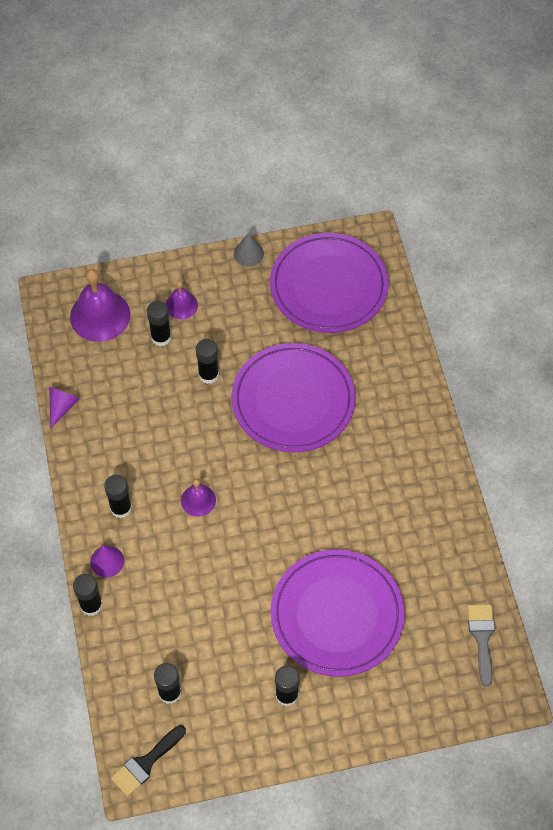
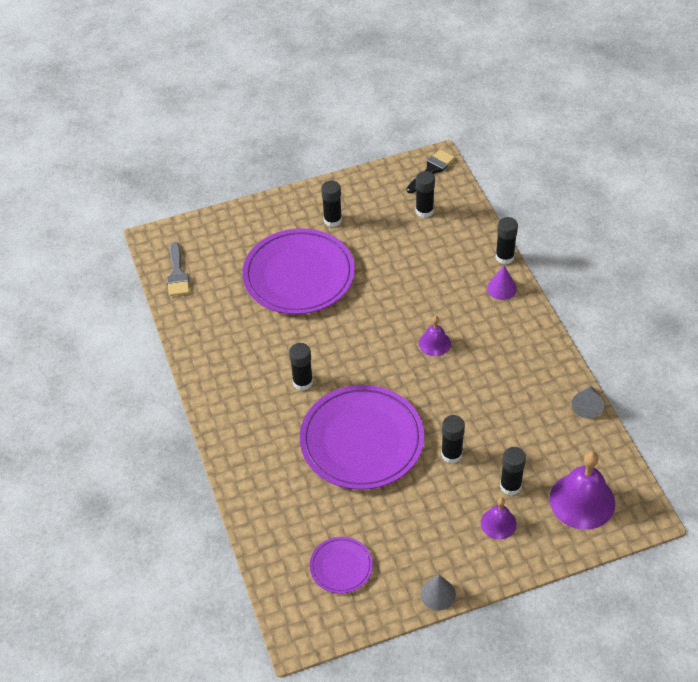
camera: 175 degrees right, 10 degrees down
purple cone [49,387,80,429] -> grey cone [572,385,604,418]
black glue stick [104,475,132,518] -> black glue stick moved to [289,343,313,390]
purple plate [270,233,389,333] -> purple plate [310,537,373,594], size x0.47

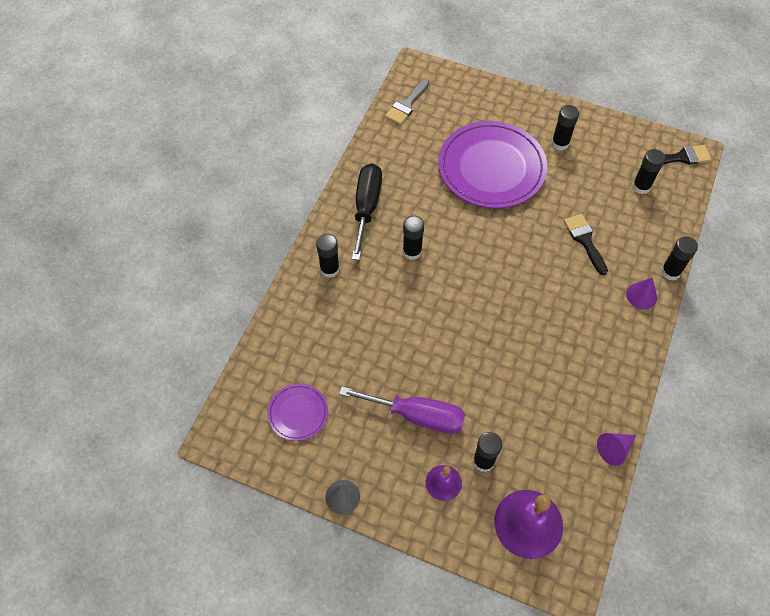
camera: 40 degrees right, 10 degrees up
purple plate [300,385,424,490] -> none
purple bell [419,316,451,356] -> none
black glue stick [441,415,465,464] -> black glue stick moved to [316,234,340,278]
grey cone [572,385,604,418] -> purple cone [597,433,636,466]
none -> purple screwdriver [339,386,465,434]
none -> black screwdriver [352,163,382,260]
none -> black brush [564,214,608,275]

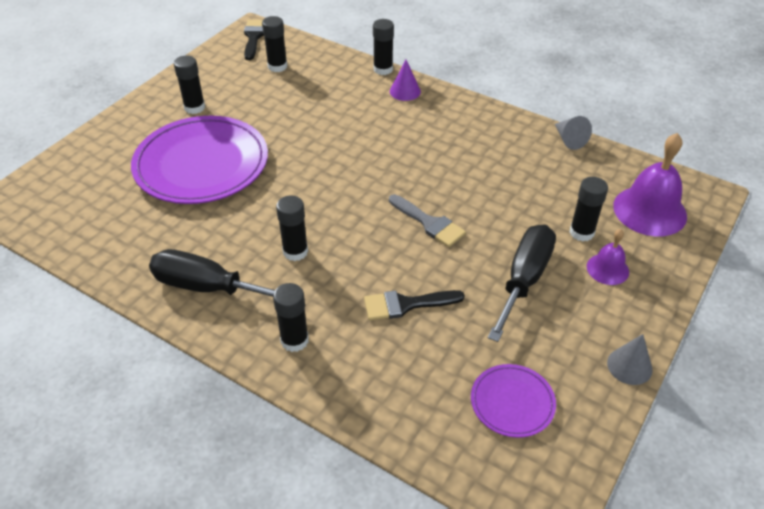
camera: 80 degrees left, 15 degrees down
purple screwdriver [339,386,465,434] -> black screwdriver [488,224,556,342]
grey brush [385,79,429,125] -> grey brush moved to [389,194,466,247]
black brush [564,214,608,275] -> black brush moved to [364,290,465,321]
purple cone [597,433,636,466] -> grey cone [555,116,592,150]

